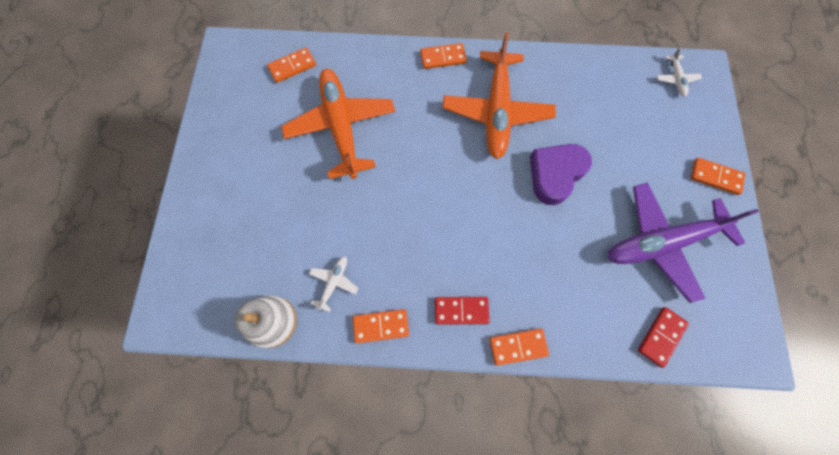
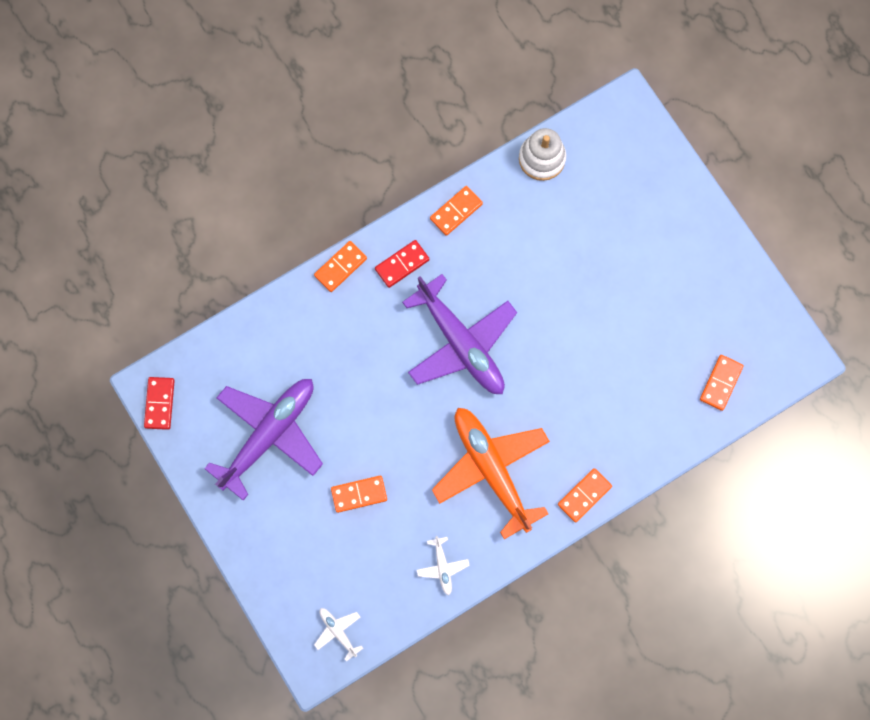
camera: 145 degrees right, 5 degrees up
orange plane [281,69,395,179] -> none
white plane [309,256,358,312] -> white plane moved to [417,536,470,595]
purple heart [530,144,592,205] -> none
red domino [638,307,689,368] -> red domino moved to [144,377,175,430]
orange domino [691,158,746,195] -> orange domino moved to [331,476,387,513]
none -> purple plane [402,274,517,394]

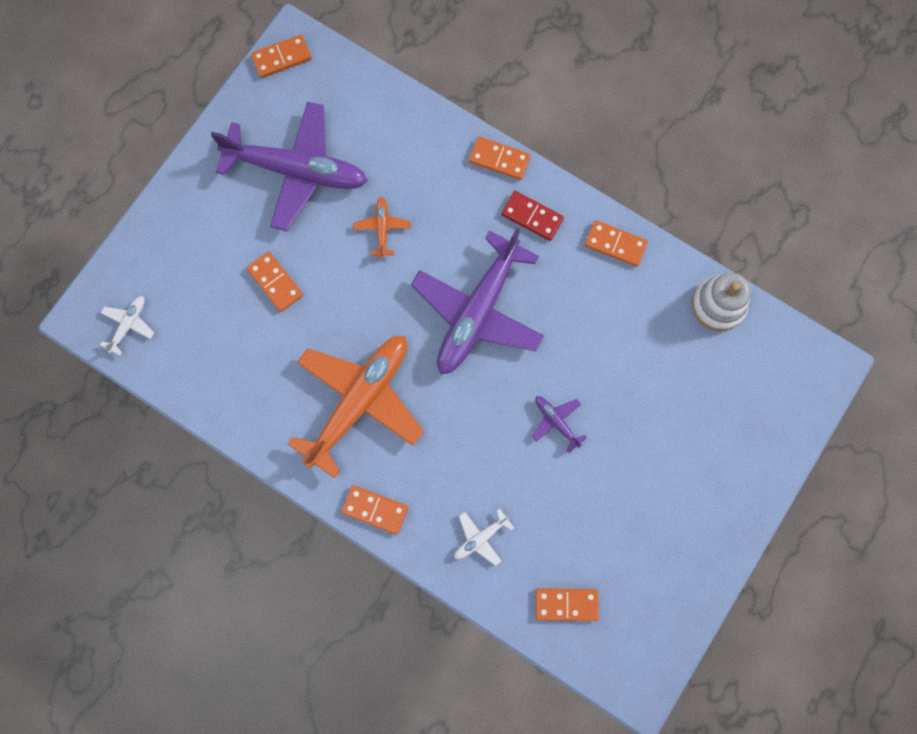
camera: 65 degrees right, 0 degrees up
red domino [144,377,175,430] -> orange domino [251,35,312,78]
white plane [417,536,470,595] -> white plane moved to [454,509,514,566]
none -> orange plane [353,197,411,258]
none -> purple plane [531,396,587,453]

